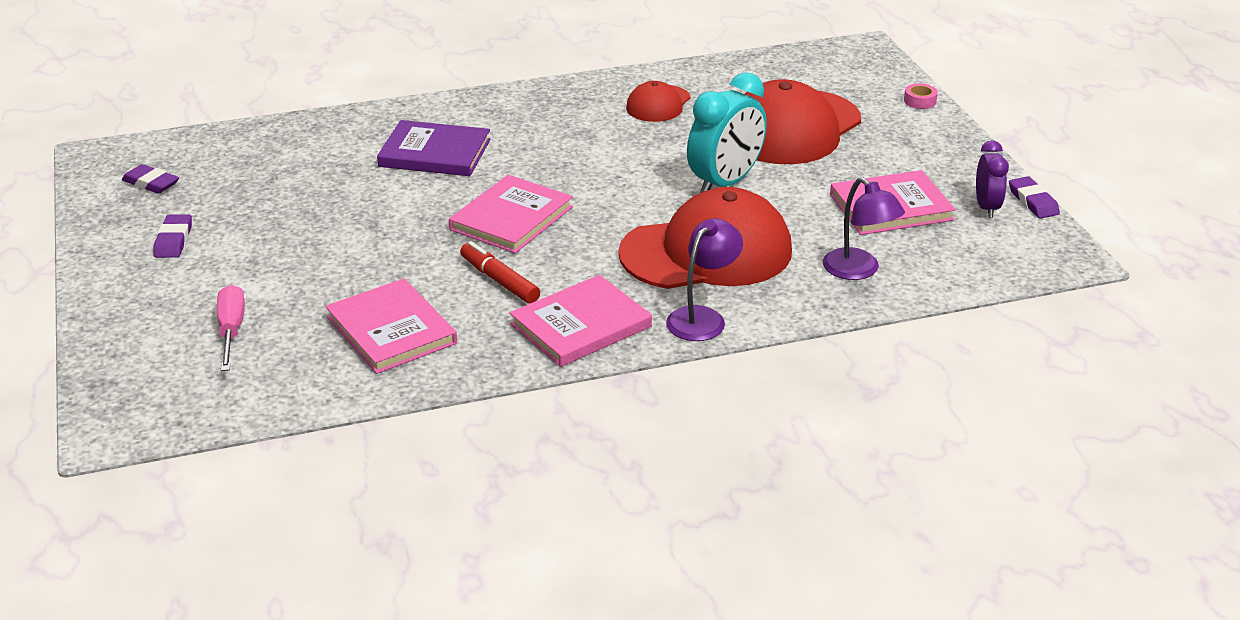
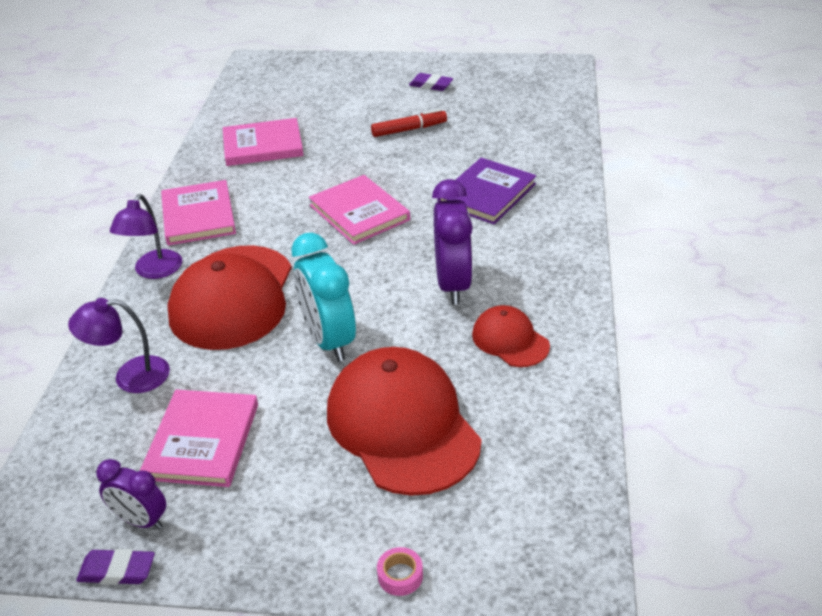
camera: 115 degrees right, 5 degrees up
purple eraser [122,164,179,194] -> none
pink screwdriver [217,285,245,371] -> none
red marker [460,241,540,304] -> red marker moved to [371,109,447,137]
purple lamp [666,218,743,341] -> purple lamp turned 45 degrees clockwise [110,194,182,279]
none -> purple clock [432,179,473,305]

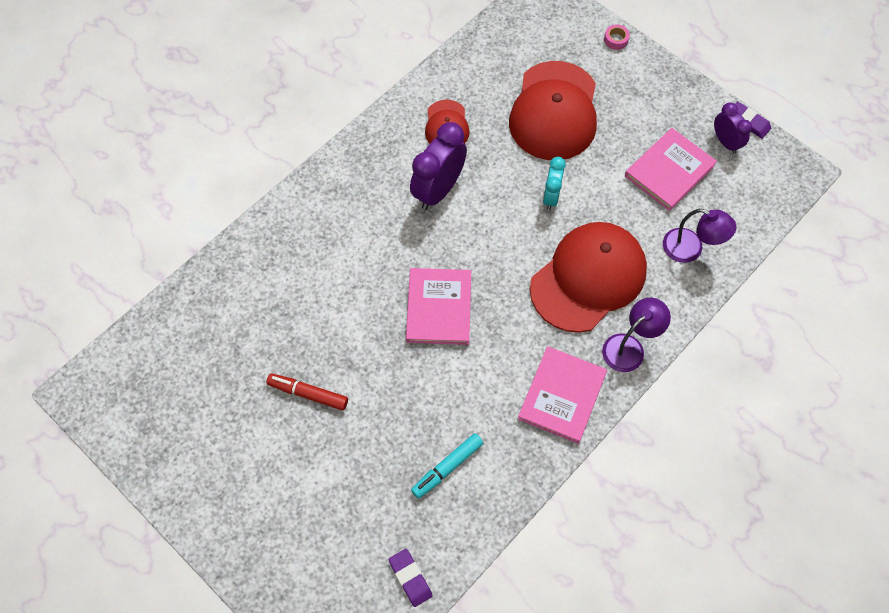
camera: 145 degrees left, 25 degrees up
pink book [223,118,304,166] -> turquoise marker [411,433,483,499]
turquoise clock [291,233,356,362] -> turquoise clock [543,157,566,210], size x0.59
purple eraser [409,73,453,91] -> purple eraser moved to [388,549,432,607]
purple book [437,158,536,225] -> none

